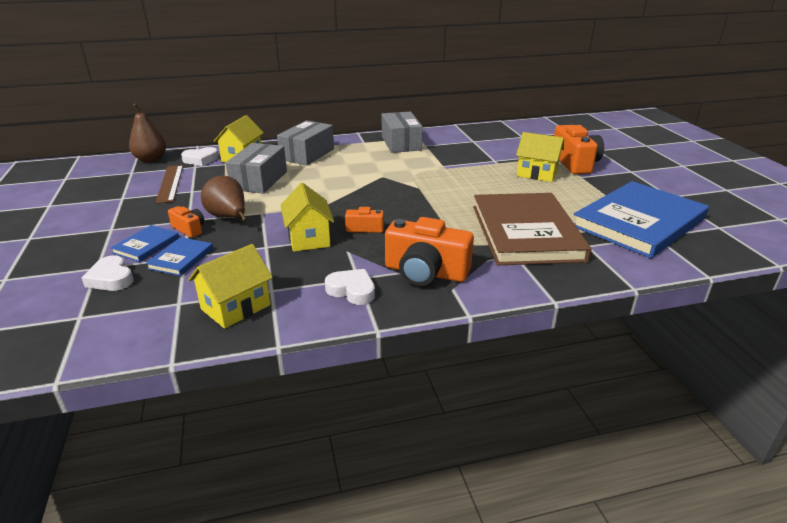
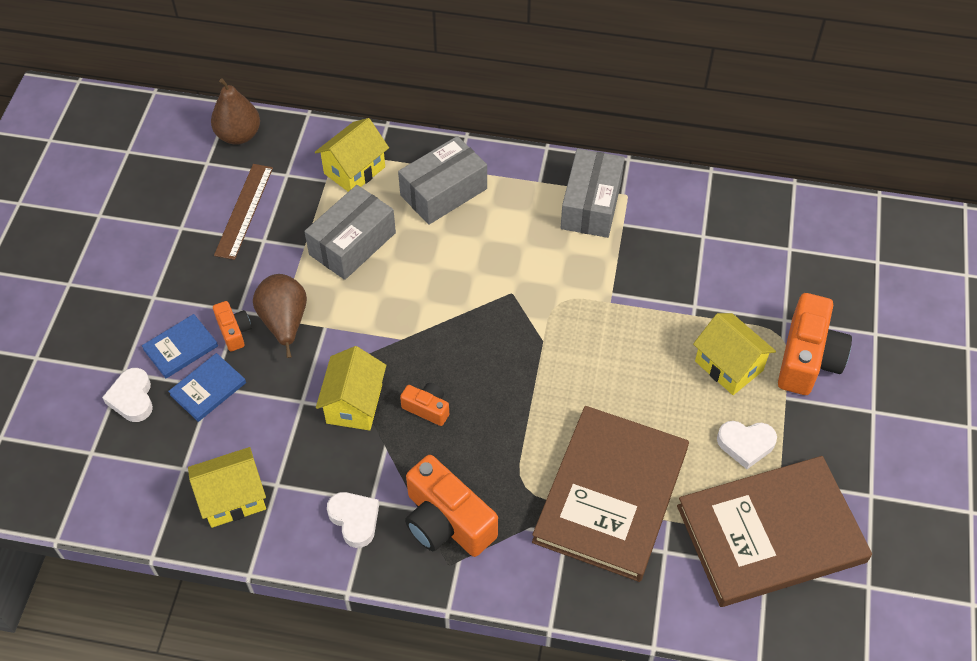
camera: 25 degrees right, 25 degrees up
white heart [181,147,219,166] -> white heart moved to [717,421,777,469]
blue book [574,181,709,258] -> brown book [677,456,872,607]

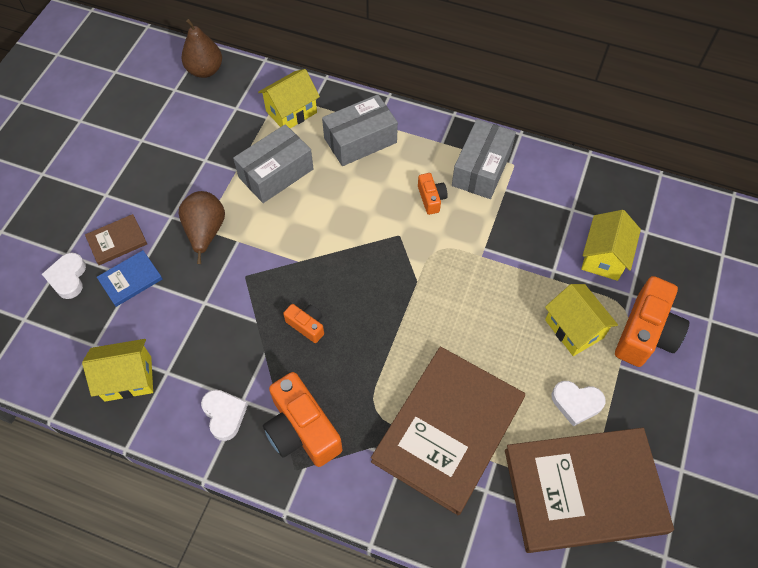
camera: 10 degrees right, 5 degrees up
blue book [142,314,218,378] -> brown book [85,214,147,265]
orange camera [213,301,252,351] -> orange camera moved to [418,173,448,215]
brown ruler [214,164,273,260] -> none
yellow house [316,346,386,431] -> yellow house moved to [581,210,641,281]

